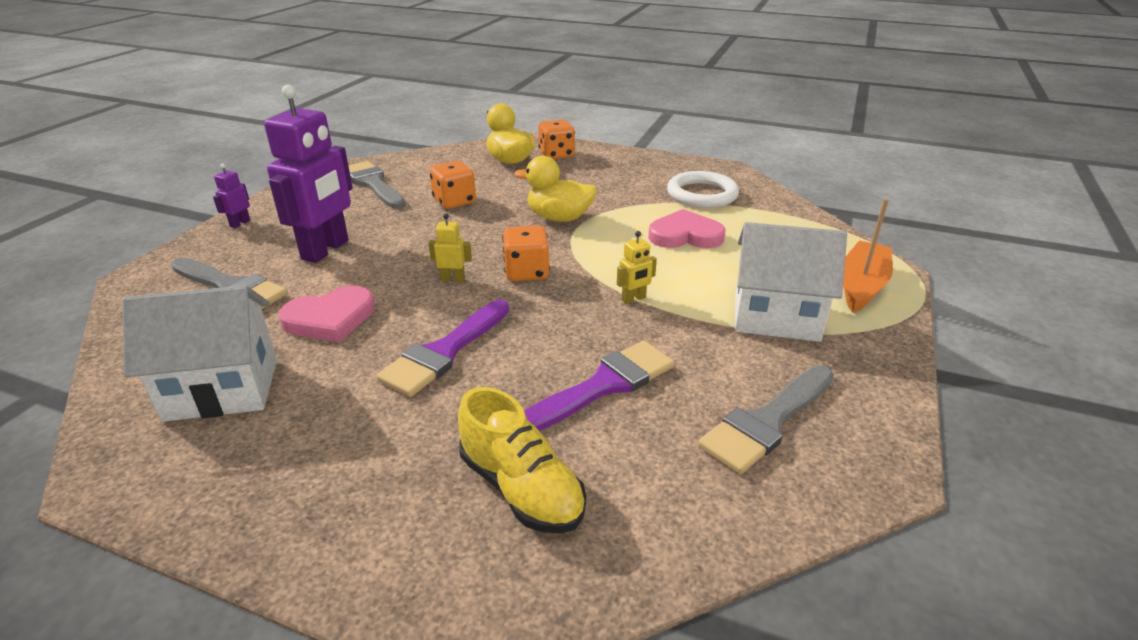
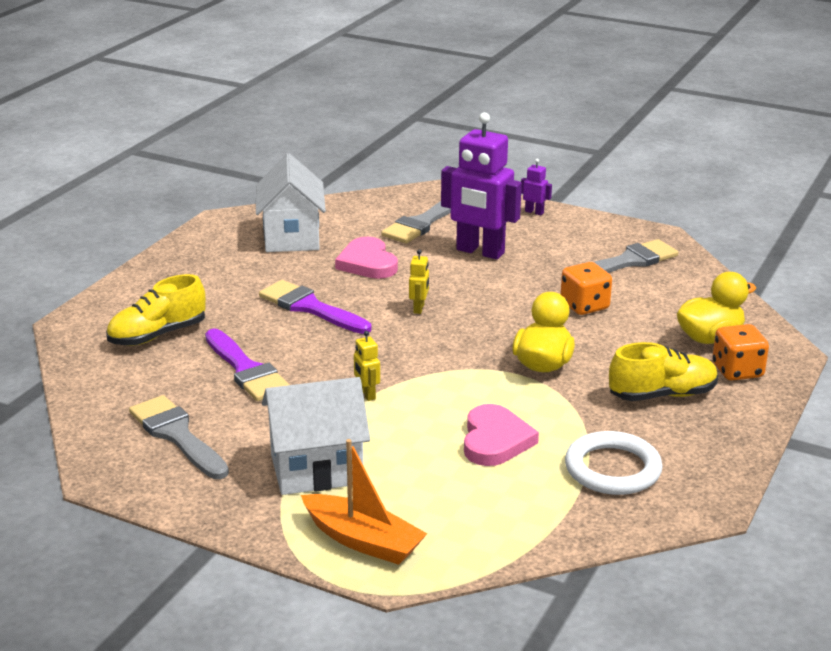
camera: 95 degrees right, 5 degrees down
orange dice [502,226,550,281] -> none
white house [735,222,847,342] -> white house turned 60 degrees clockwise [262,377,370,495]
none -> yellow shoe [609,342,718,401]

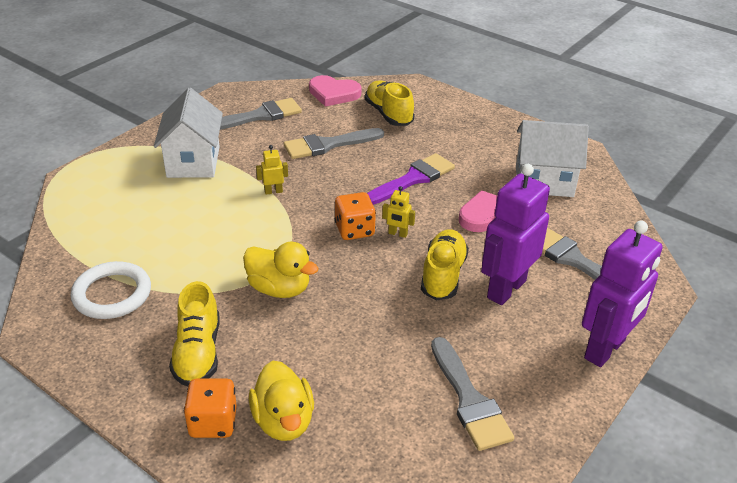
camera: 100 degrees right, 10 degrees up
purple brush [205,329,290,401] -> grey brush [284,128,384,159]
orange boat [301,439,427,565] -> none
pink heart [464,404,539,466] -> pink heart moved to [309,75,362,107]
purple robot [521,159,552,215] -> purple robot [582,221,663,367], size x2.40
orange dice [561,262,612,315] -> orange dice moved to [335,192,376,240]
none -> yellow shoe [421,229,469,300]

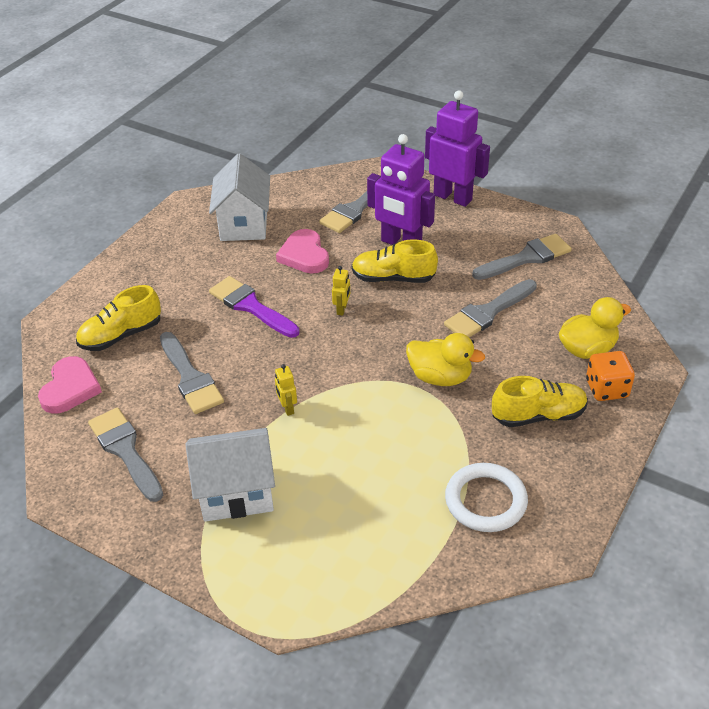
camera: 95 degrees left, 5 degrees up
yellow duck [243,242,319,298] -> yellow duck turned 90 degrees clockwise [406,333,485,386]
orange dice [335,192,376,240] -> none
none -> grey brush [444,279,537,337]

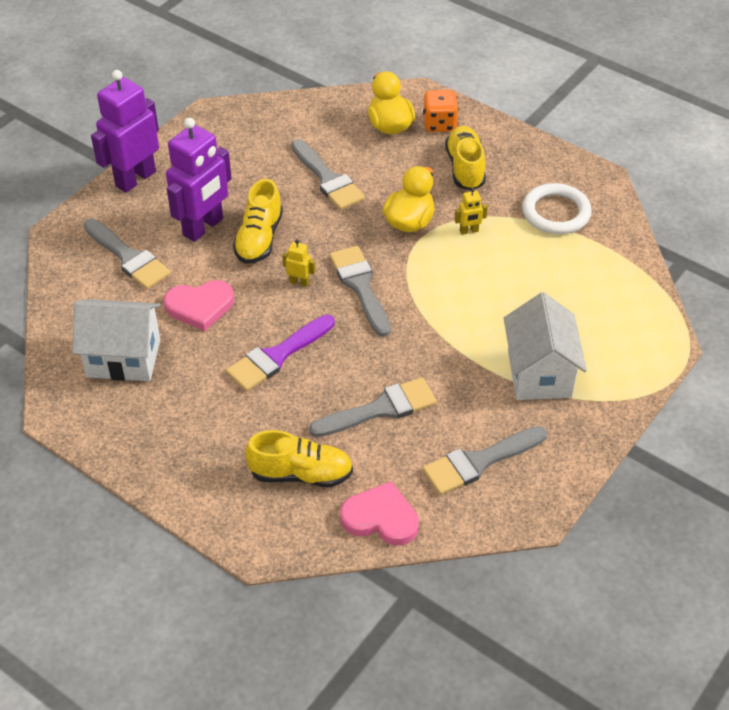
camera: 85 degrees left, 5 degrees up
yellow shoe [76,285,161,351] -> yellow shoe turned 60 degrees counterclockwise [245,430,353,487]
yellow robot [275,364,297,416] -> yellow robot moved to [455,188,488,235]
grey brush [472,234,572,280] -> grey brush moved to [329,246,391,337]

